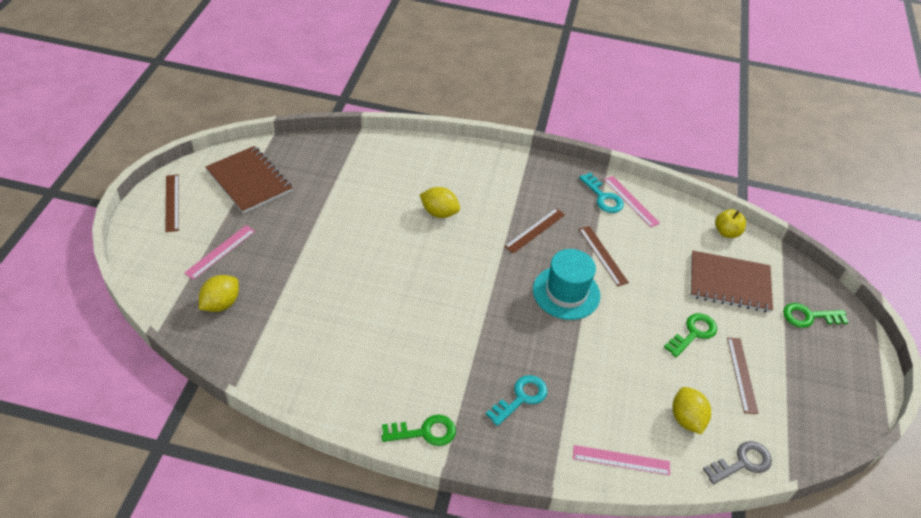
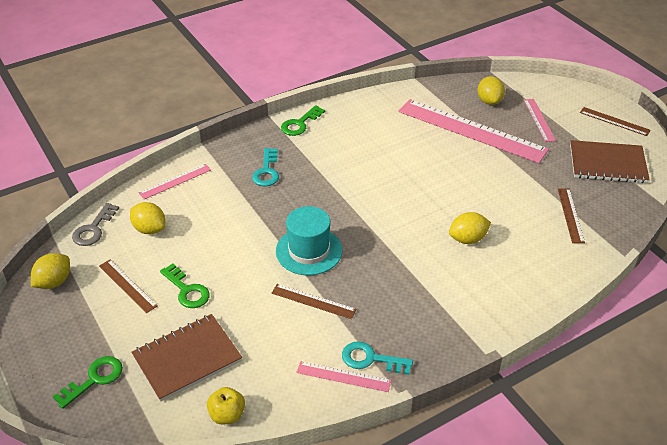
camera: 140 degrees right, 5 degrees down
brown ruler [504,208,565,254] -> brown ruler moved to [558,188,585,243]
green key [664,313,717,357] -> green key turned 45 degrees counterclockwise [160,264,210,308]
none -> yellow lemon [31,253,70,289]
none -> pink ruler [398,99,549,163]

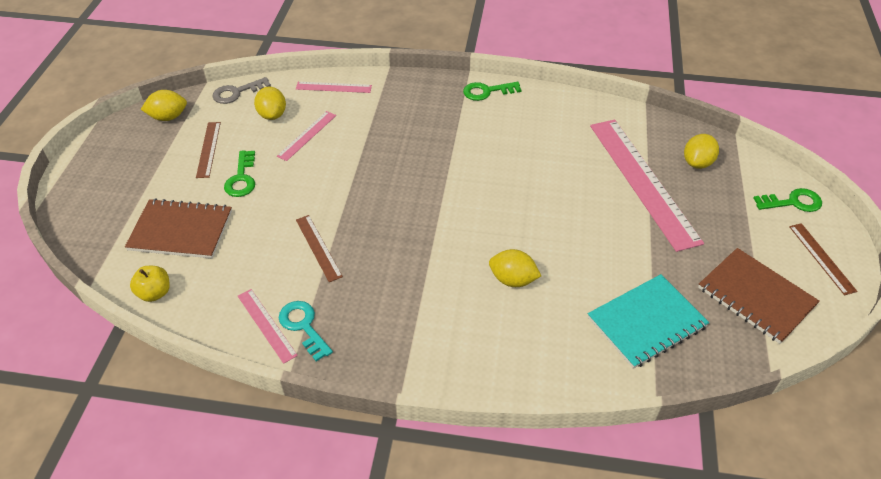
camera: 40 degrees right, 5 degrees up
green key [53,356,123,409] -> green key moved to [753,188,822,212]
turquoise key [252,148,279,186] -> none
turquoise hat [276,206,342,275] -> none
pink ruler [524,99,556,142] -> pink ruler moved to [277,111,336,161]
brown ruler [558,188,585,243] -> turquoise notebook [588,274,710,369]

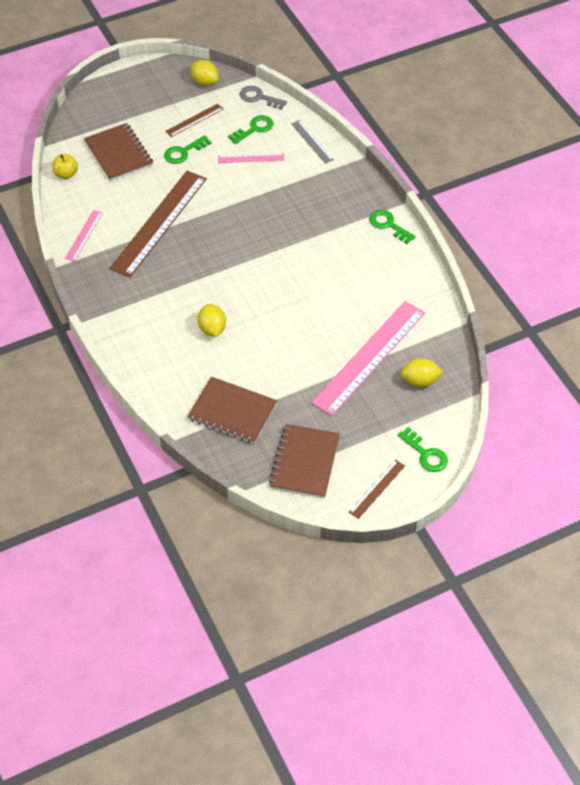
camera: 55 degrees right, 5 degrees up
yellow lemon [254,87,286,120] -> green key [228,115,274,144]
turquoise key [279,301,333,361] -> none
pink ruler [296,82,372,93] -> grey ruler [291,120,334,164]
brown ruler [296,215,343,282] -> brown ruler [109,171,207,277], size x2.18
turquoise notebook [588,274,710,369] -> brown notebook [187,376,277,444]

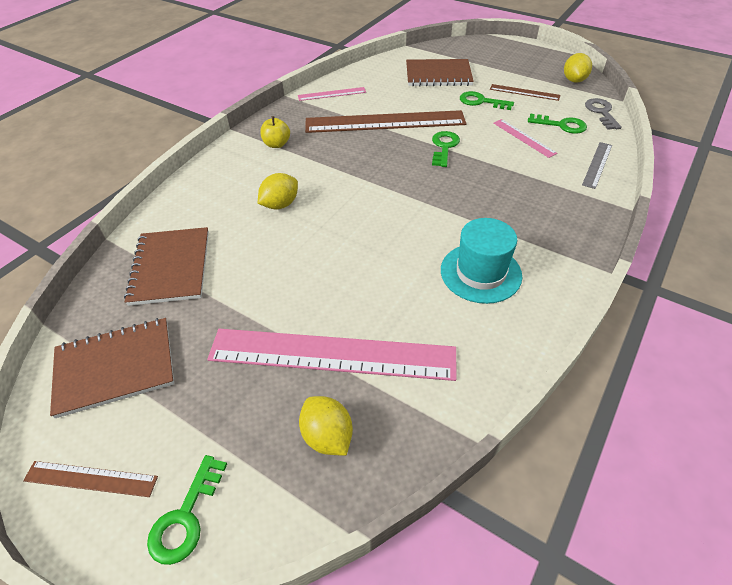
camera: 60 degrees right, 5 degrees down
yellow apple [52,154,78,179] -> yellow apple moved to [260,116,290,148]
brown notebook [84,123,153,181] -> brown notebook turned 60 degrees clockwise [406,59,474,86]
green key [369,210,416,244] -> green key moved to [432,131,460,167]
none -> turquoise hat [441,218,522,304]

